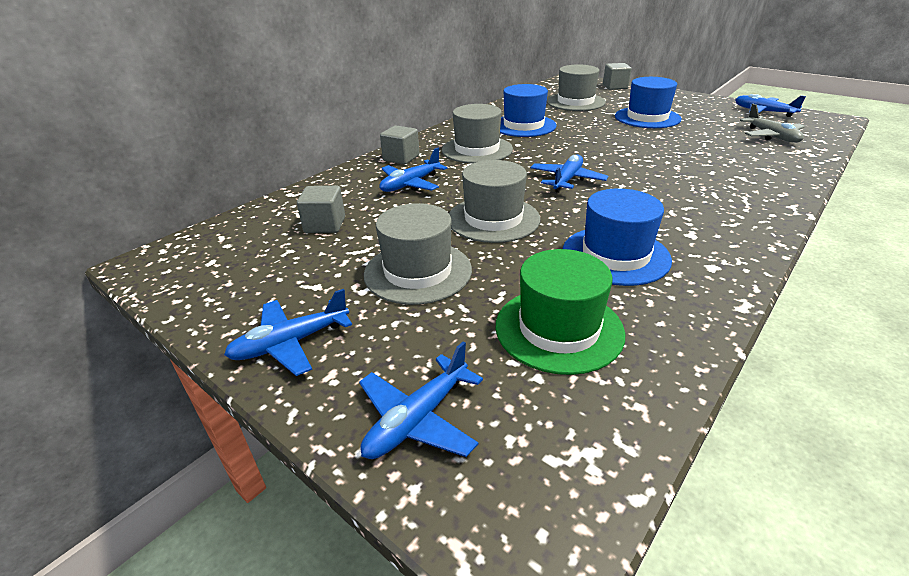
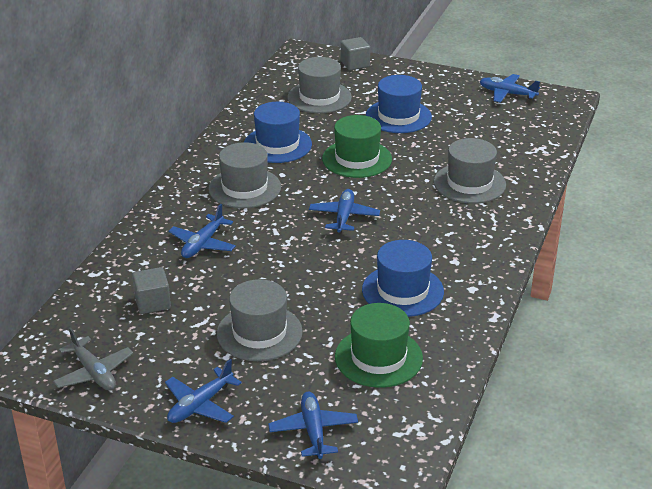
camera: 20 degrees left, 0 degrees up
blue plane [359,341,483,459] -> blue plane turned 150 degrees clockwise [268,392,358,459]
grey cube [380,125,419,164] -> none
grey hat [449,160,540,243] -> grey hat moved to [434,138,506,204]
grey plane [740,104,805,143] -> grey plane moved to [53,327,133,390]
none -> green hat [322,115,392,178]

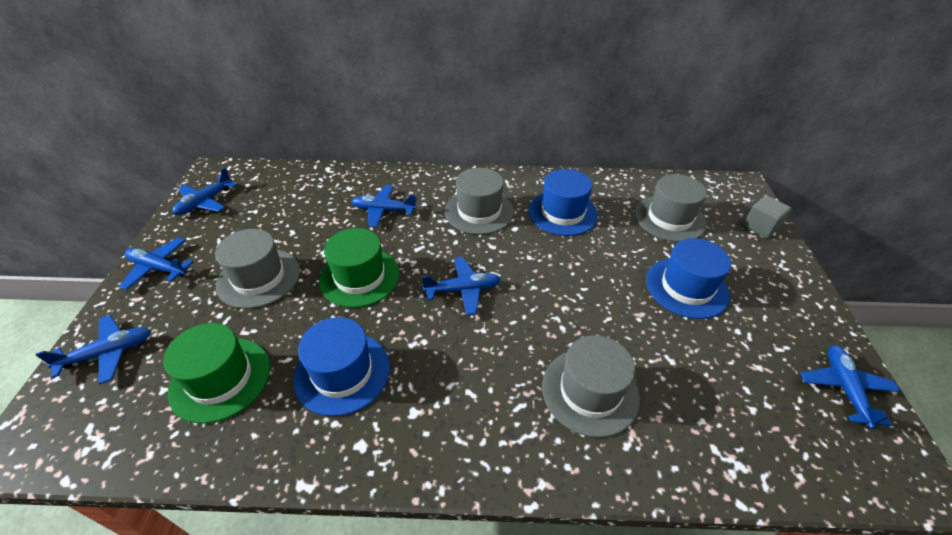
camera: 70 degrees right, 10 degrees up
grey plane [53,327,133,390] -> blue plane [172,168,237,215]
grey cube [132,267,171,314] -> none
green hat [322,115,392,178] -> green hat moved to [319,228,400,308]

